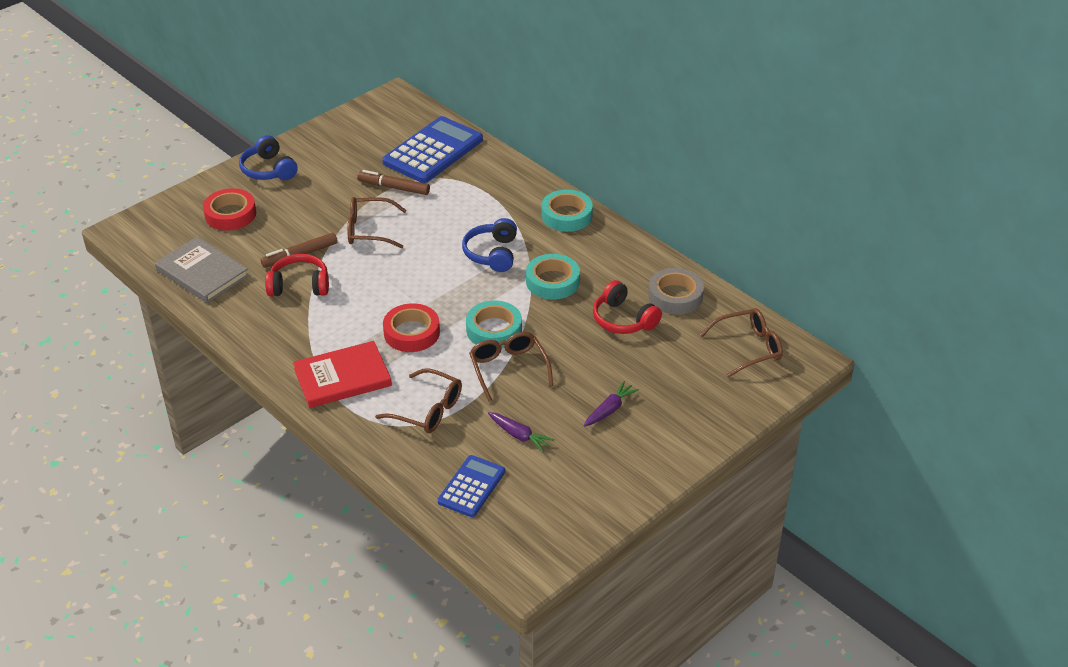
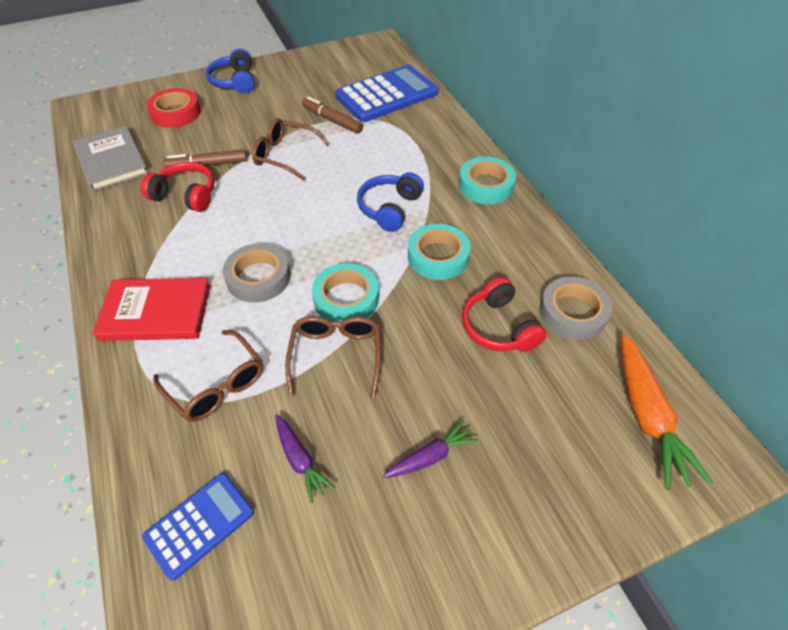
camera: 20 degrees right, 10 degrees up
red tape [383,303,440,352] -> grey tape [223,243,290,303]
brown glasses [700,308,783,378] -> orange carrot [621,333,713,490]

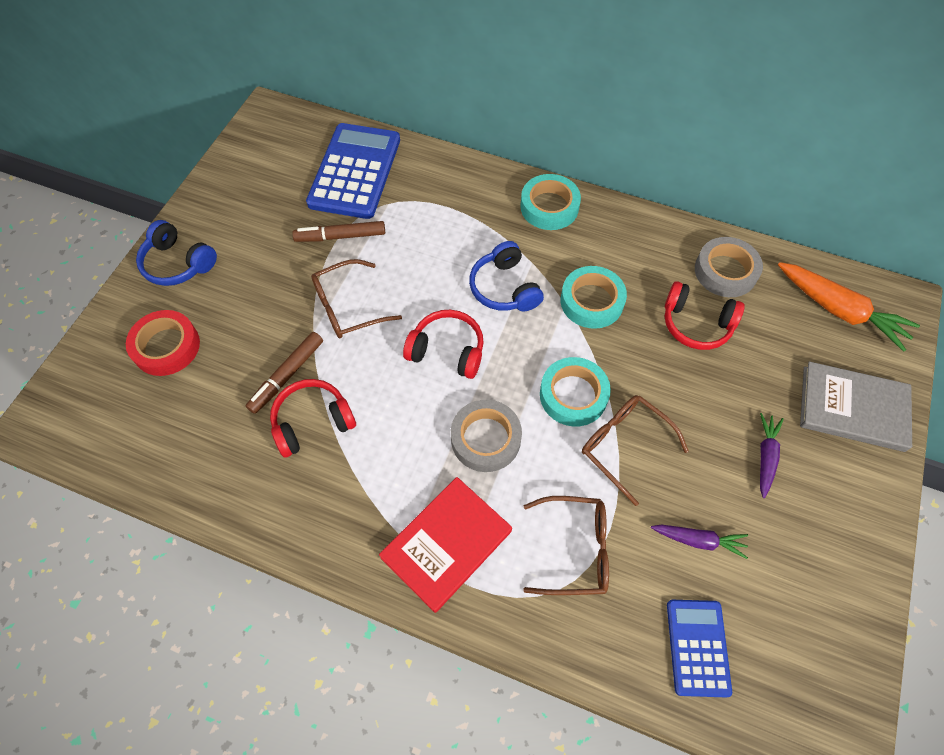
camera: 45 degrees left, 10 degrees up
grey book [73,126,149,192] -> grey book moved to [800,361,912,452]
none -> red headphones [403,310,484,379]

